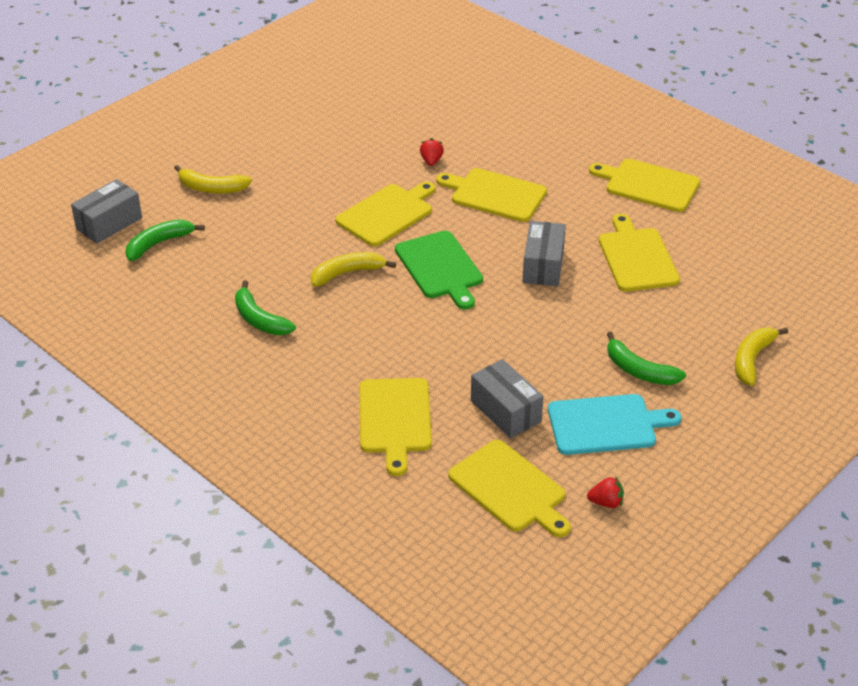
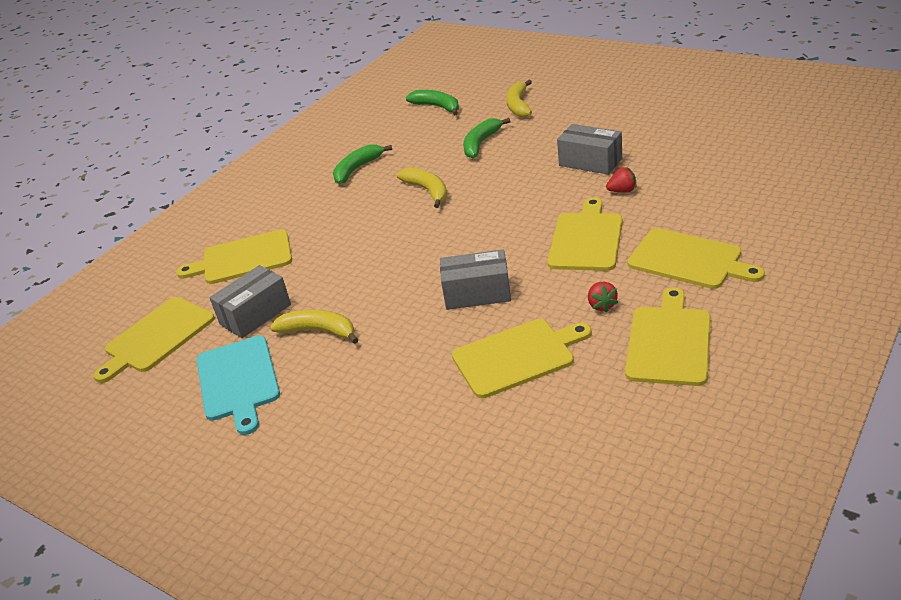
camera: 85 degrees right, 5 degrees down
grey box [71,179,142,244] -> grey box moved to [557,124,622,175]
yellow cutting board [335,182,436,246] -> yellow cutting board moved to [627,228,765,289]
green cutting board [395,231,483,310] -> none
red strawberry [587,476,624,508] -> red strawberry moved to [588,282,618,313]
green banana [607,332,686,385] -> green banana moved to [463,118,510,158]
yellow banana [735,327,788,386] -> yellow banana moved to [270,310,358,344]

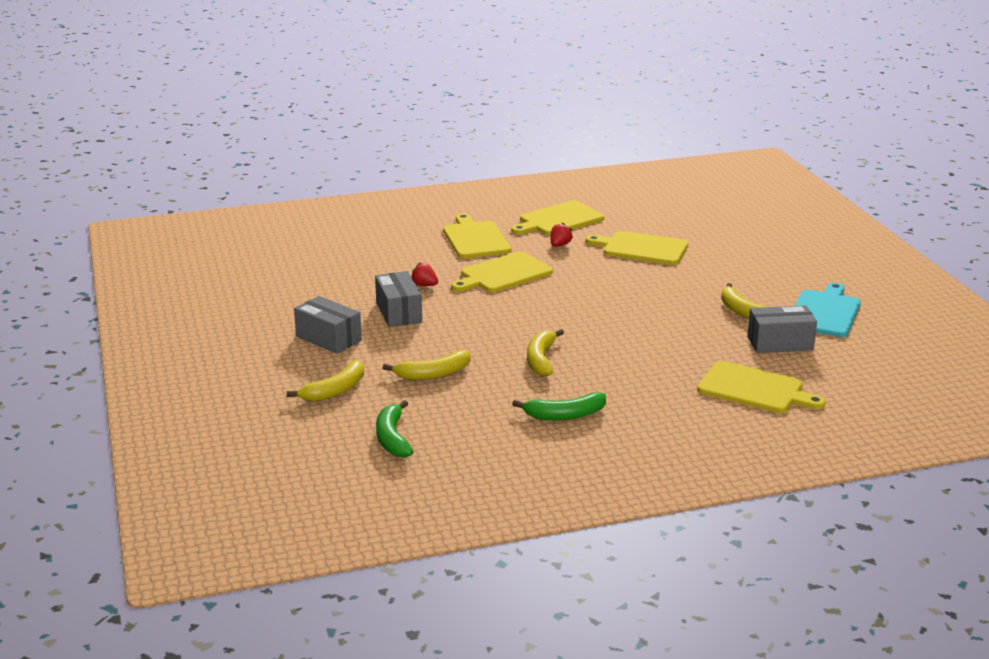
camera: 145 degrees left, 10 degrees down
yellow cutting board [93,297,215,383] -> none
grey box [440,249,511,310] -> grey box moved to [294,296,362,354]
green banana [463,118,510,158] -> yellow banana [383,350,471,380]

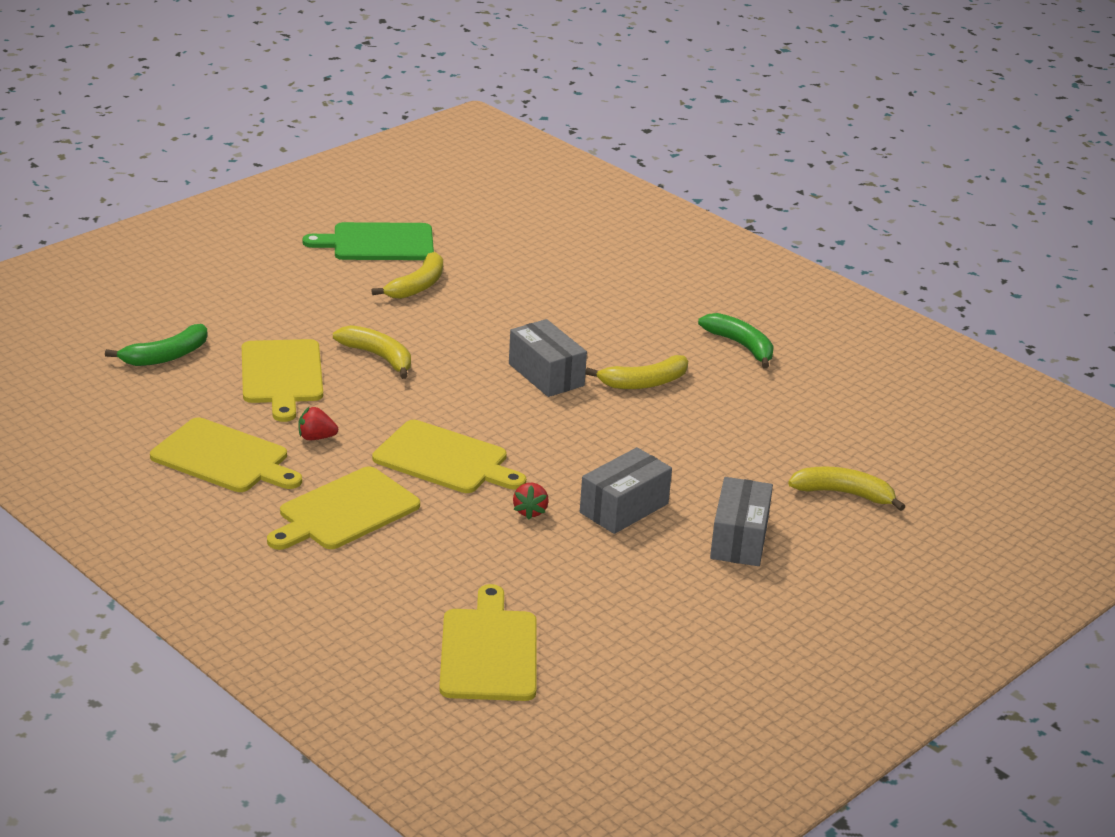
camera: 120 degrees left, 5 degrees up
green banana [376,400,414,458] -> green banana moved to [105,324,208,366]
yellow banana [383,350,471,380] -> yellow banana moved to [333,325,411,379]
yellow cutting board [697,361,826,413] -> yellow cutting board moved to [439,584,537,701]
grey box [747,305,817,353] -> grey box moved to [509,319,587,397]
turquoise cutting board [795,283,861,337] -> green cutting board [302,222,434,260]

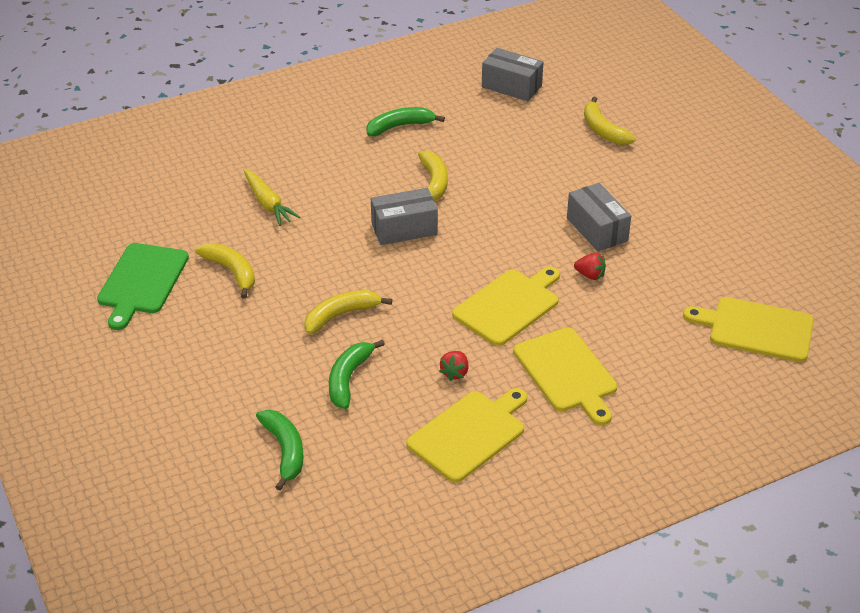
camera: 70 degrees left, 10 degrees up
yellow cutting board [242,339,323,422] -> green banana [329,339,385,409]
grey box [710,477,773,566] -> grey box moved to [482,48,544,101]
yellow banana [788,466,906,511] -> yellow banana turned 60 degrees counterclockwise [584,97,636,145]
none -> yellow carrot [243,169,300,226]

